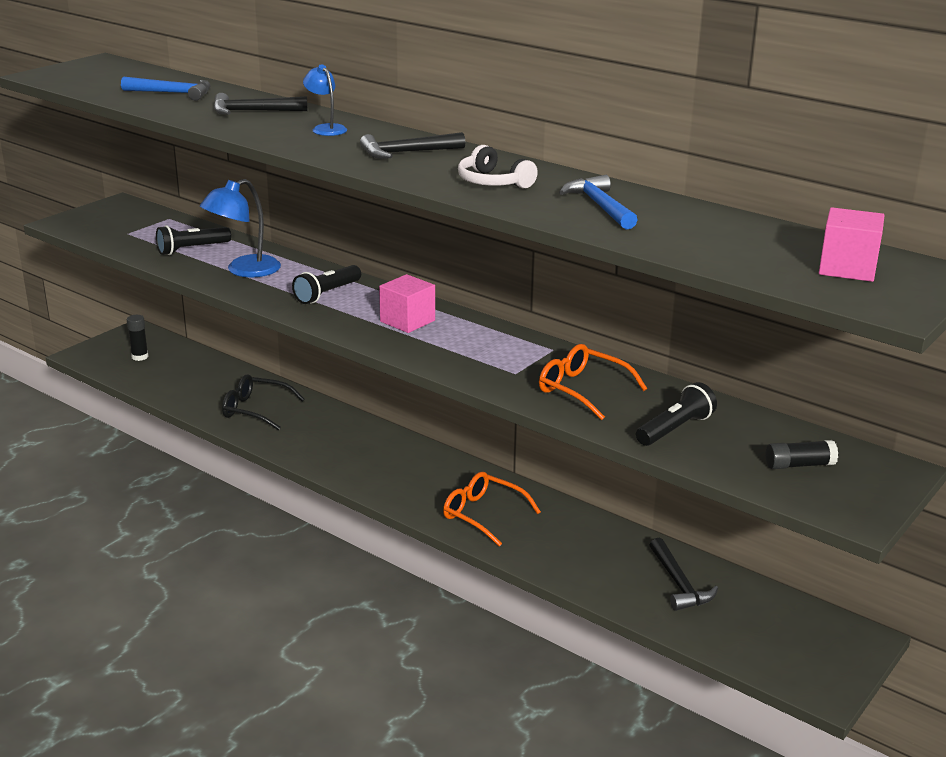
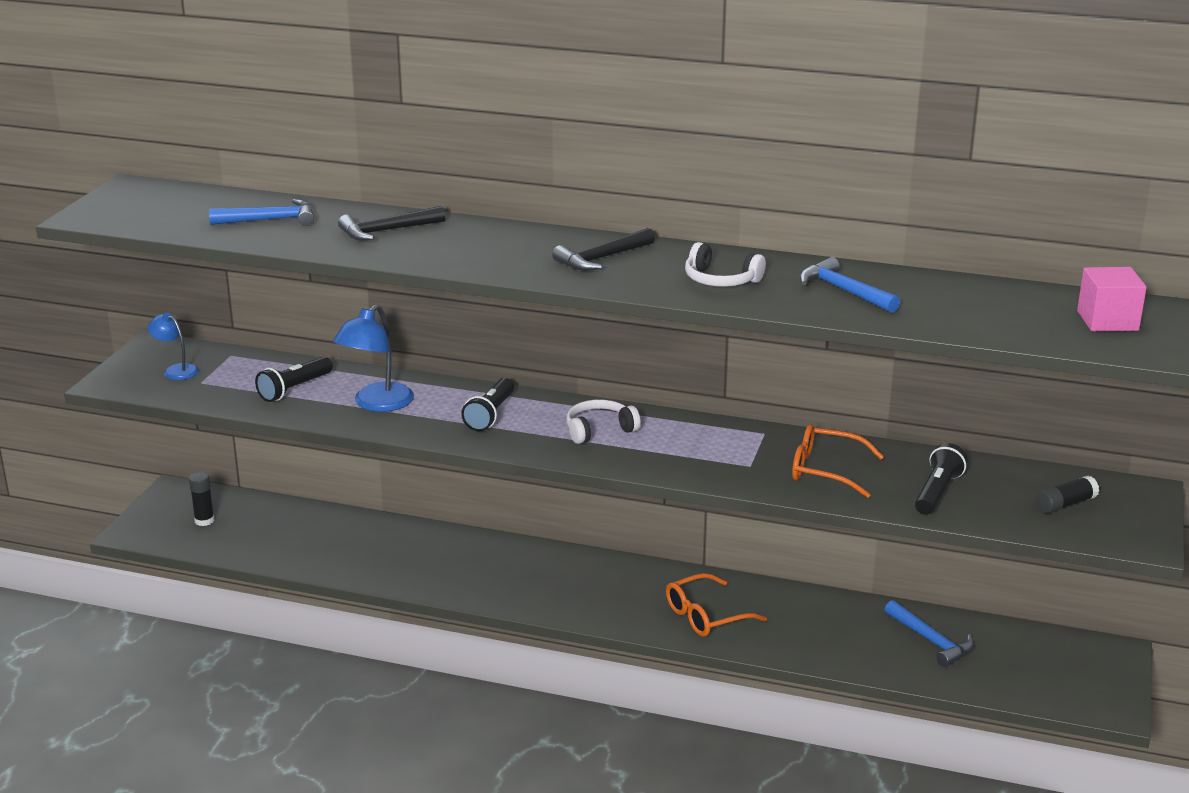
camera: 20 degrees left, 0 degrees up
black glasses [222,374,305,430] -> none
blue lamp [303,64,347,136] -> blue lamp moved to [148,312,199,380]
pink cube [379,274,435,333] -> white headphones [566,399,641,444]
orange glasses [443,472,541,546] -> orange glasses turned 45 degrees counterclockwise [666,573,767,637]
black hammer [650,538,718,611] -> blue hammer [884,600,974,667]

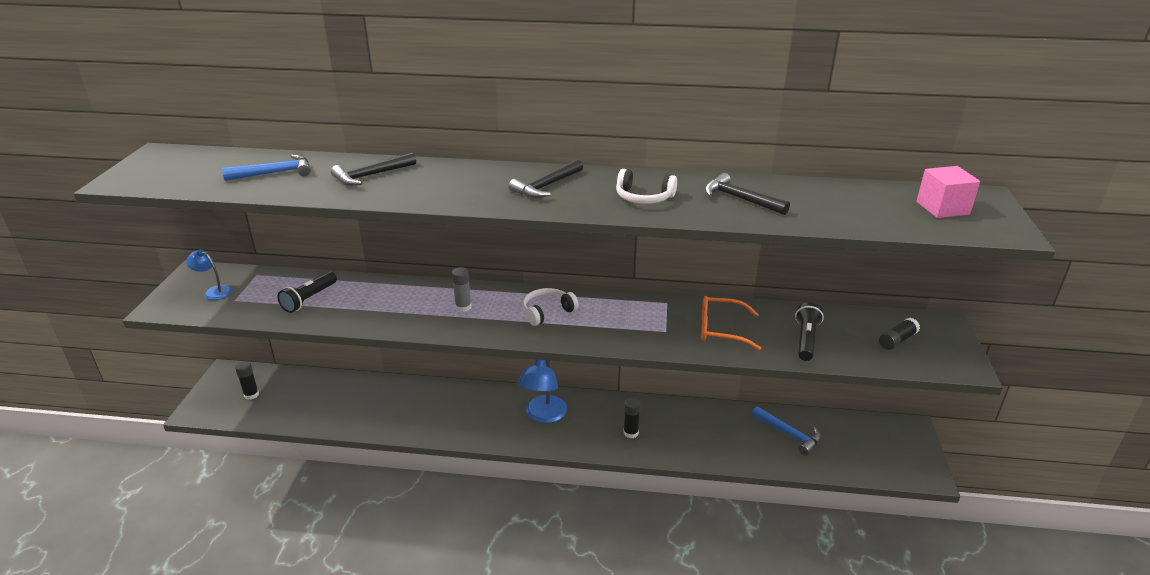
camera: 10 degrees left, 5 degrees up
blue lamp [333,304,414,412] -> blue lamp moved to [518,360,567,423]
black flashlight [461,378,514,431] -> grey glue stick [452,267,472,312]
orange glasses [666,573,767,637] -> black glue stick [624,398,641,438]
blue hammer [800,257,900,313] -> black hammer [705,173,790,215]

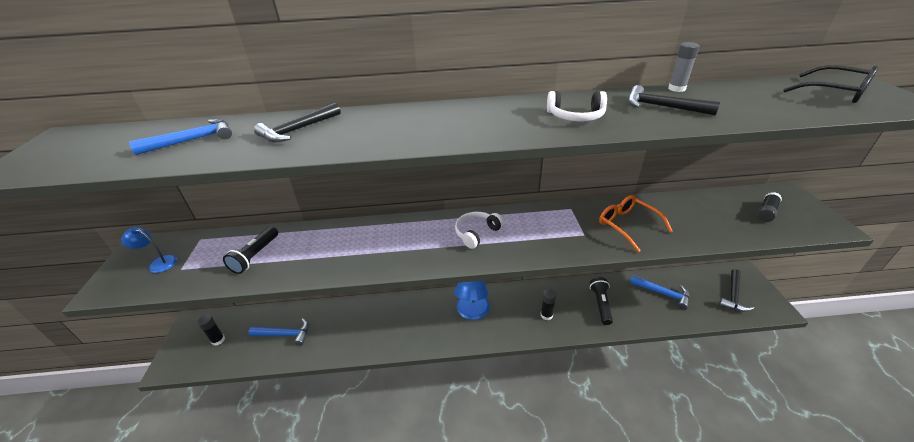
camera: 10 degrees left, 5 degrees up
grey glue stick [452,267,472,312] -> grey glue stick moved to [668,42,700,92]
black hammer [509,159,583,198] -> black hammer moved to [719,269,754,312]
orange glasses [701,296,761,350] -> orange glasses turned 60 degrees clockwise [599,195,672,252]
black flashlight [795,302,824,361] -> black flashlight moved to [590,277,613,325]
pink cube [916,166,980,218] -> black glasses [783,65,879,103]
none -> blue hammer [249,318,309,346]

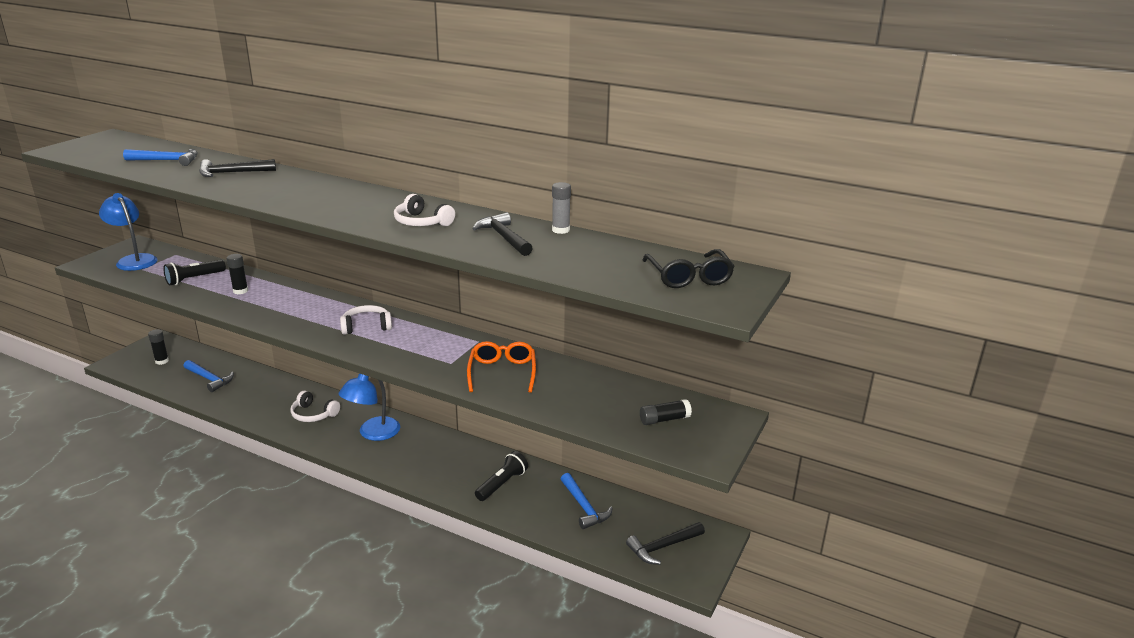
camera: 30 degrees right, 10 degrees down
blue lamp [121,227,177,273] -> blue lamp [99,193,158,271], size x1.68
black glue stick [541,289,557,320] -> black glue stick moved to [227,254,248,294]
none -> white headphones [290,391,340,422]

